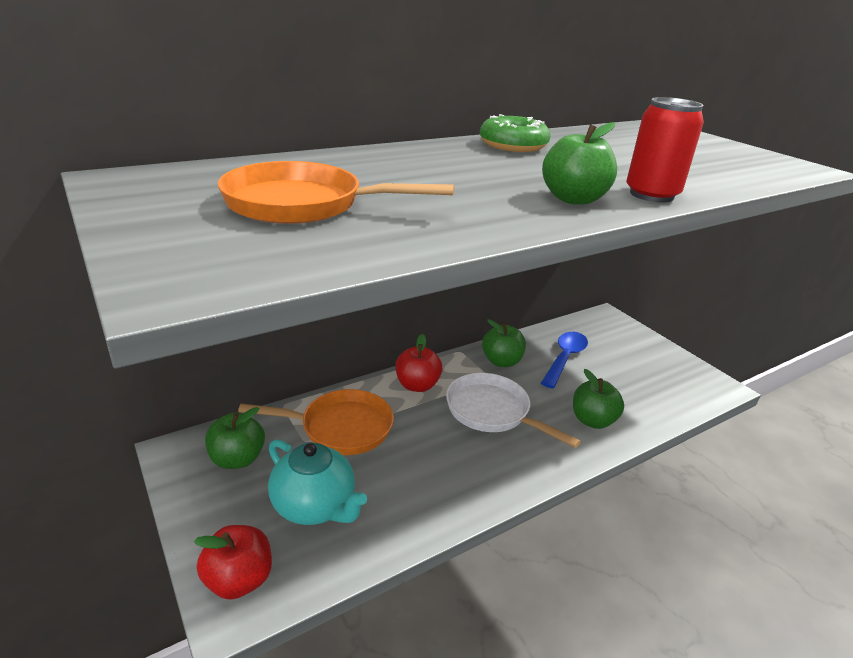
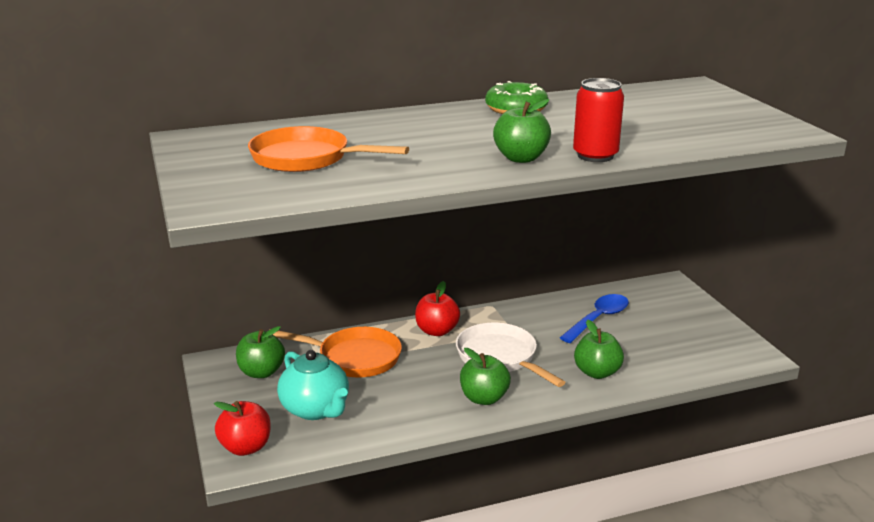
camera: 15 degrees right, 5 degrees down
green apple [482,319,526,367] -> green apple moved to [460,348,511,405]

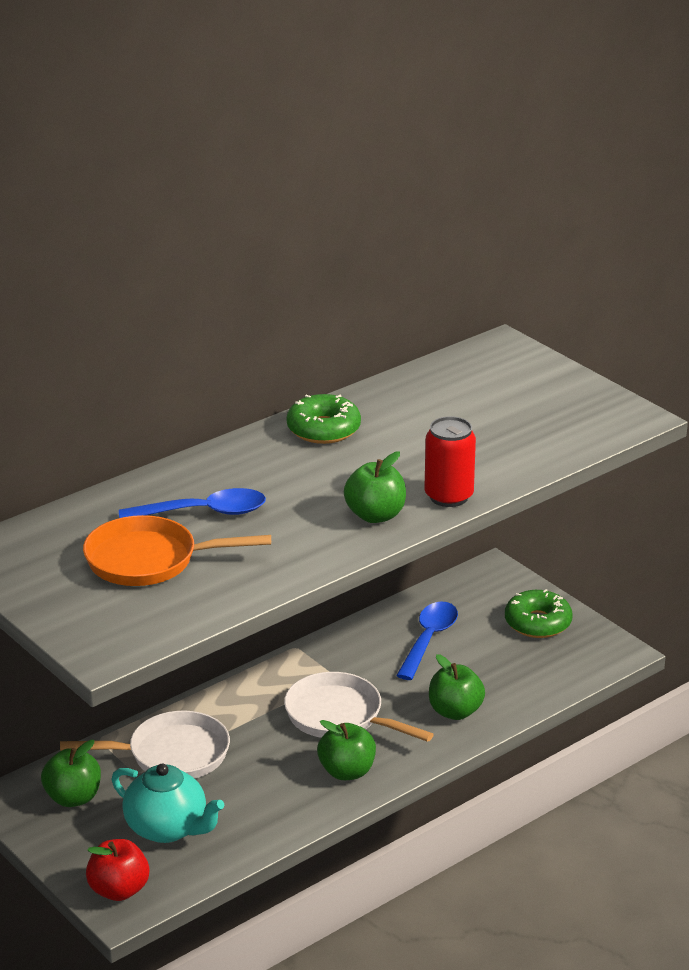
camera: 20 degrees left, 5 degrees up
orange pan [272,327,402,377] -> white pan [60,710,230,779]
red apple [415,281,460,336] -> none
none -> blue spoon [119,488,266,518]
none -> green donut [505,589,573,638]

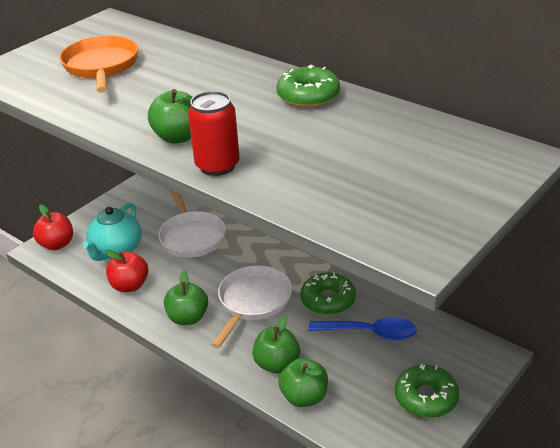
camera: 80 degrees right, 5 degrees up
green apple [41,740,101,807] -> green apple moved to [278,358,328,407]
blue spoon [119,488,266,518] -> none
none -> red apple [105,249,149,292]
none -> green donut [300,273,356,315]

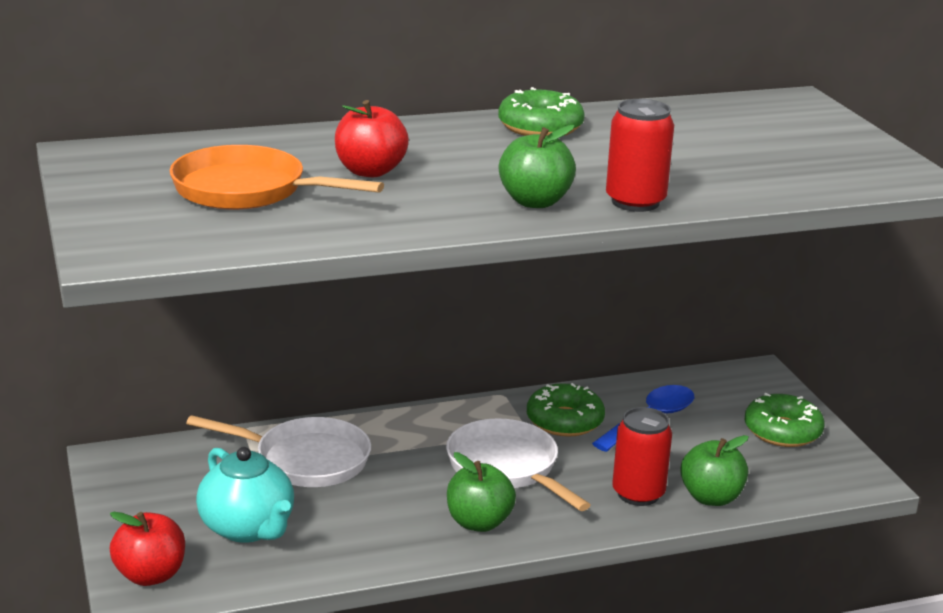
camera: 60 degrees left, 10 degrees down
red apple [105,249,149,292] -> red apple moved to [335,100,409,177]
green apple [252,315,300,373] -> red can [612,407,672,506]

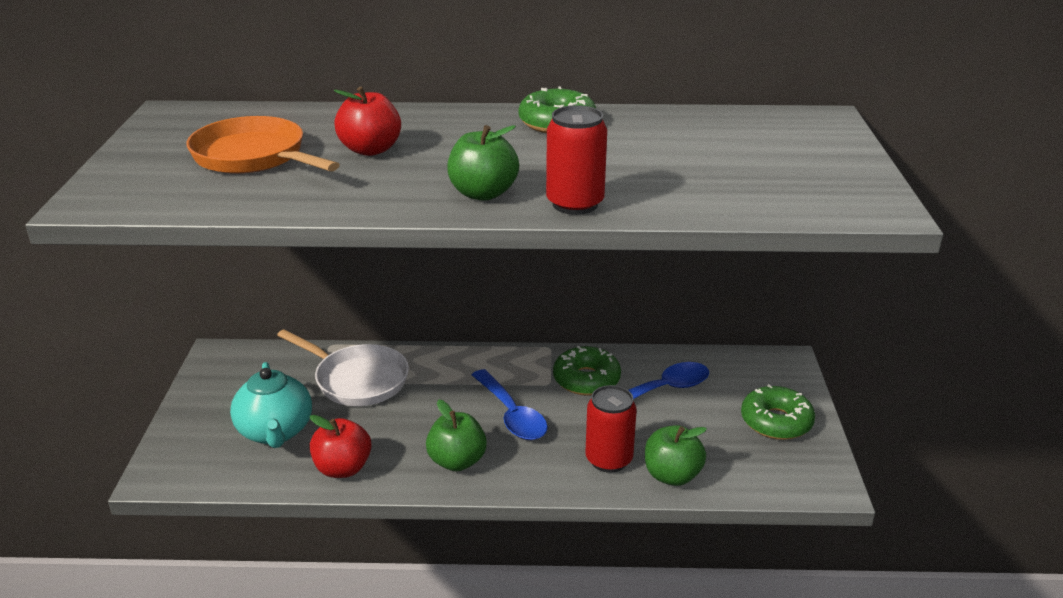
camera: 20 degrees right, 5 degrees up
red apple [109,512,185,586] -> red apple moved to [310,415,371,478]
white pan [446,418,590,511] -> blue spoon [472,369,548,440]

